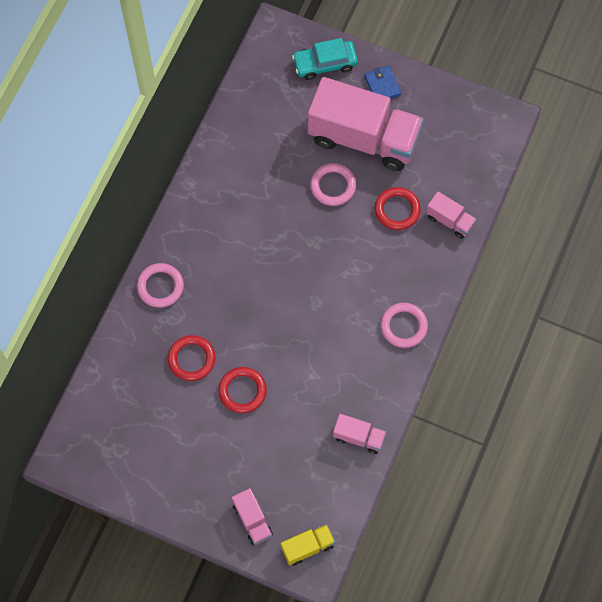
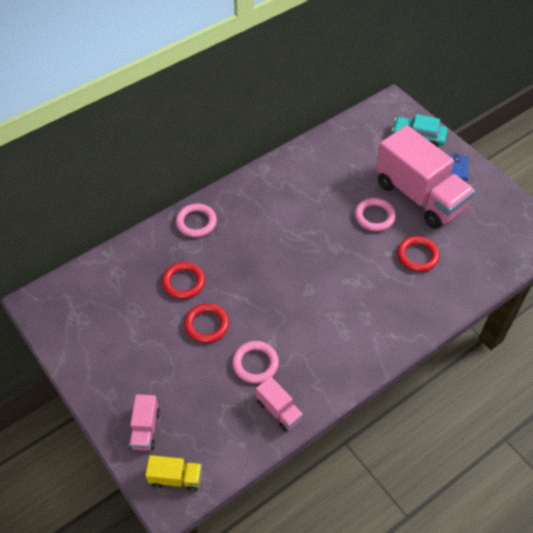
camera: 30 degrees right, 15 degrees down
pink ring [380,303,428,348] -> pink ring moved to [232,341,279,383]
pink truck [426,191,476,239] -> none

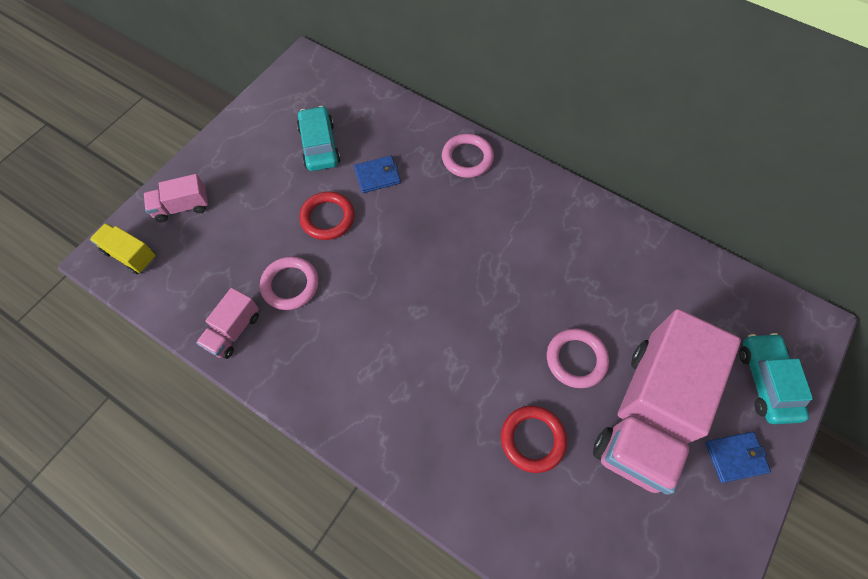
camera: 70 degrees right, 10 degrees up
yellow truck [145,455,202,492] -> yellow truck turned 135 degrees clockwise [90,223,156,274]
red ring [162,262,205,299] -> blue wallet [354,156,401,193]
none -> turquoise car [297,106,341,171]

